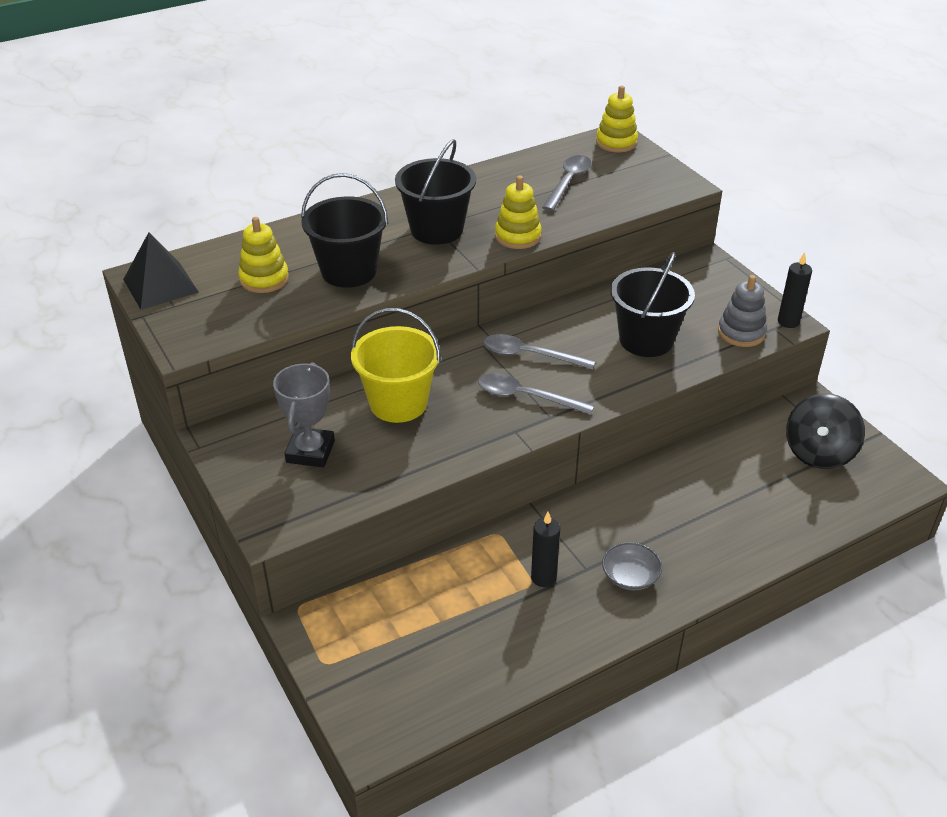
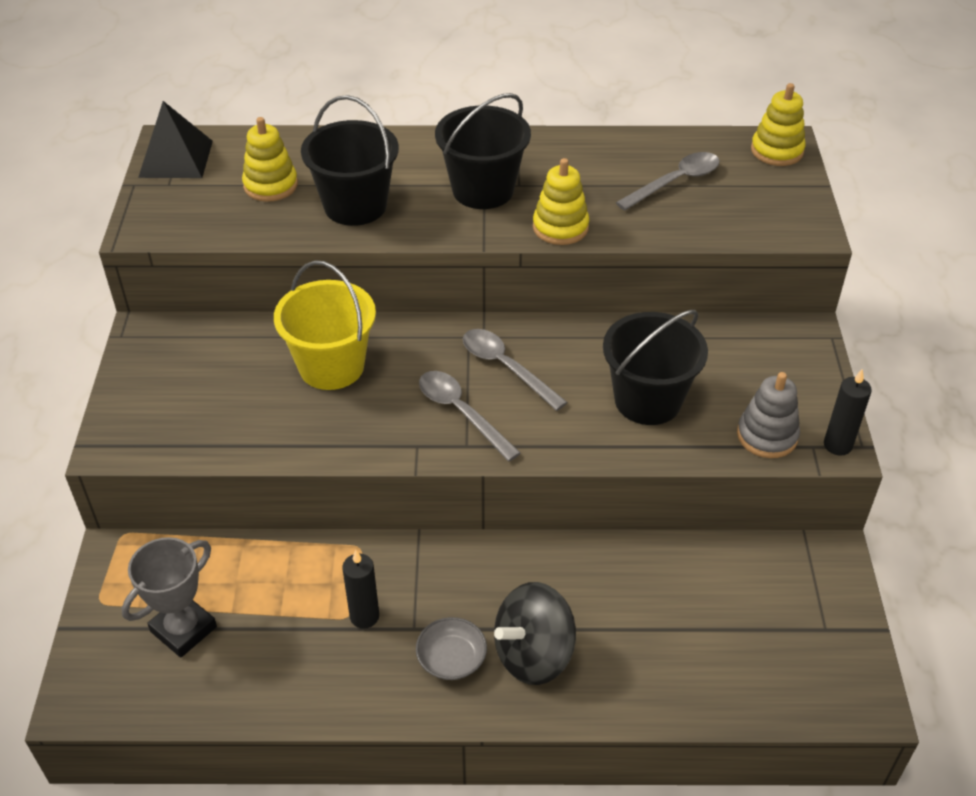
camera: 30 degrees right, 5 degrees up
grey trophy [273,362,335,467] -> grey trophy moved to [121,537,217,658]
black spinning top [786,394,865,469] -> black spinning top moved to [494,582,576,685]

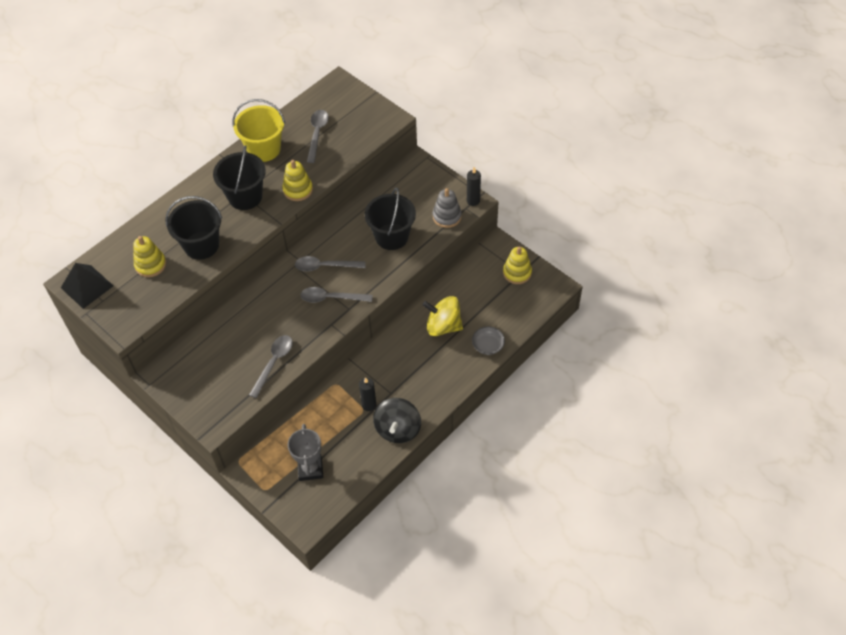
camera: 45 degrees left, 10 degrees up
yellow bucket [274,260,376,390] -> yellow bucket moved to [232,99,285,162]
grey bowl [416,617,487,680] -> grey bowl moved to [472,327,505,355]
black spinning top [494,582,576,685] -> black spinning top moved to [373,398,421,443]
yellow stacking toy [751,83,806,166] -> yellow stacking toy moved to [503,246,532,284]
none -> grey spoon [249,335,293,398]
none -> yellow spinning top [423,296,463,336]

